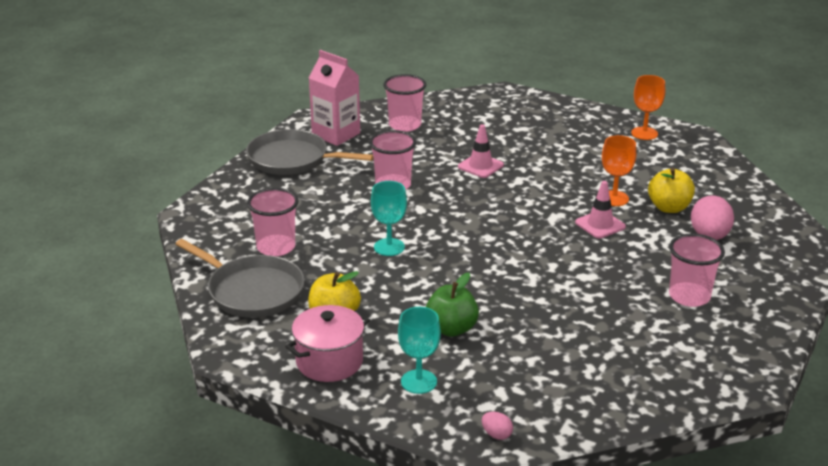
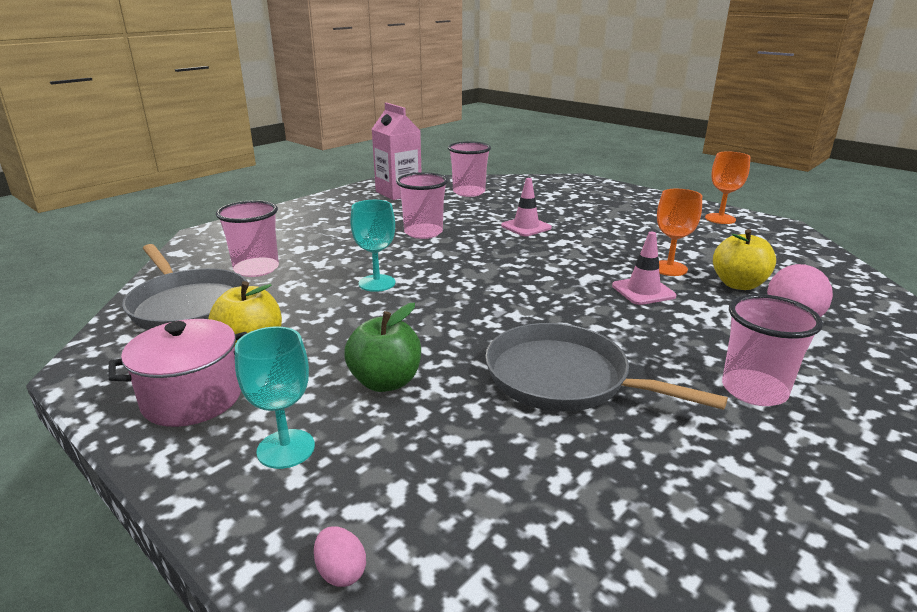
camera: 15 degrees right, 5 degrees down
grey pan [246,129,373,175] -> grey pan moved to [485,323,728,411]

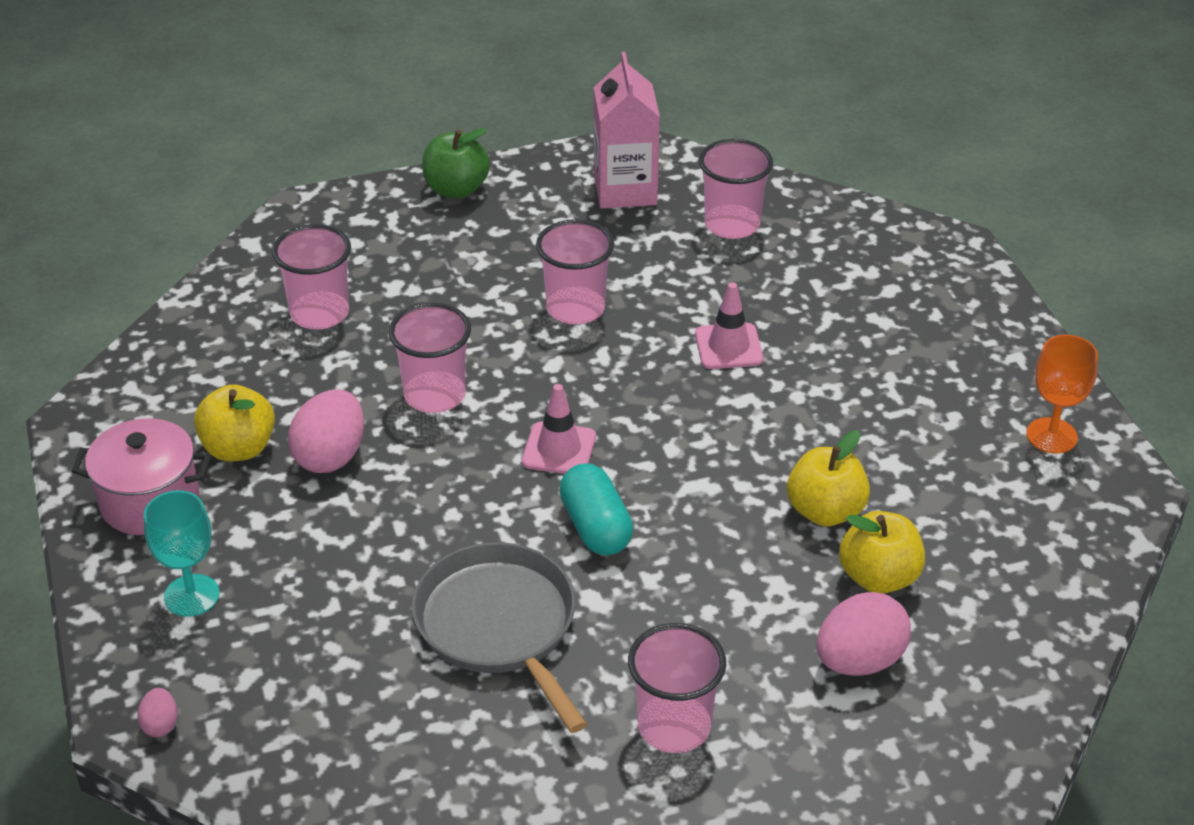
camera: 30 degrees right, 15 degrees up
grey pan [122,244,248,330] -> none
green apple [344,303,421,392] -> green apple moved to [422,128,490,198]
turquoise goblet [350,200,395,292] -> pink cup [389,303,471,413]
pink traffic cone [612,232,676,305] -> pink traffic cone moved to [522,384,596,474]
orange goblet [657,189,702,276] -> yellow apple [787,430,870,527]
none -> pink egg [288,389,364,473]
none -> turquoise capsule [559,463,633,555]

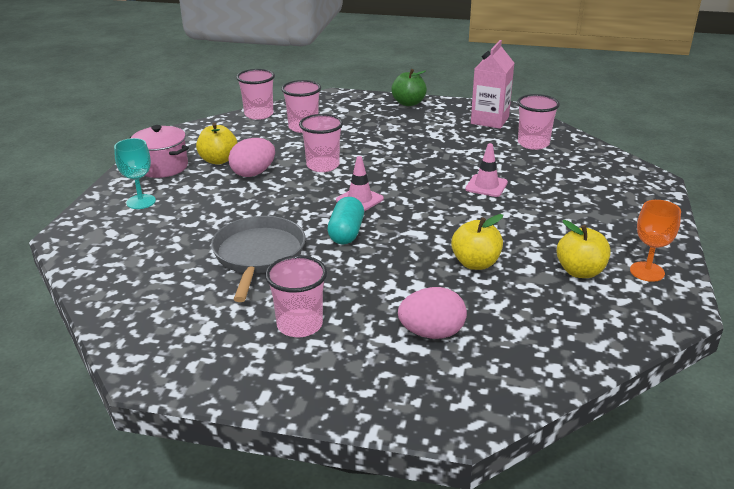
camera: 30 degrees right, 10 degrees down
pink egg [137,688,178,737] -> none
pink cup [536,219,614,325] -> pink cup moved to [236,69,275,120]
yellow apple [839,511,925,594] -> yellow apple moved to [557,220,611,278]

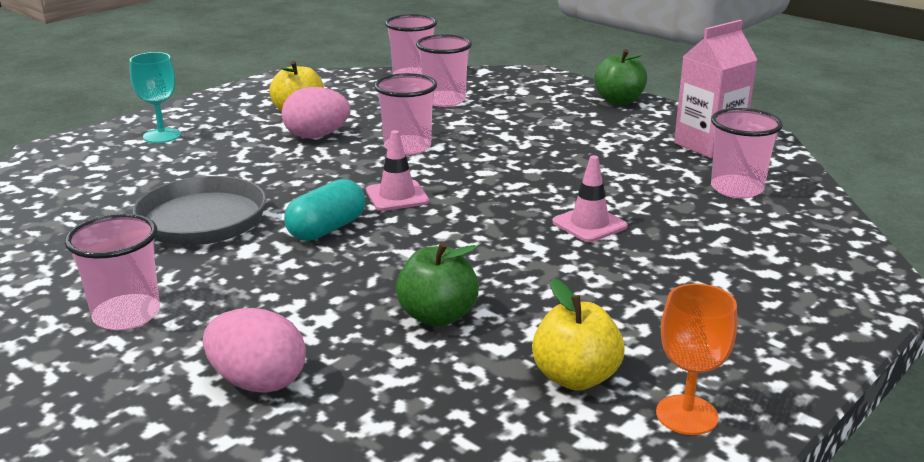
camera: 30 degrees right, 5 degrees down
pink pot [130,125,189,178] -> none
yellow apple [451,214,503,270] -> green apple [396,242,479,326]

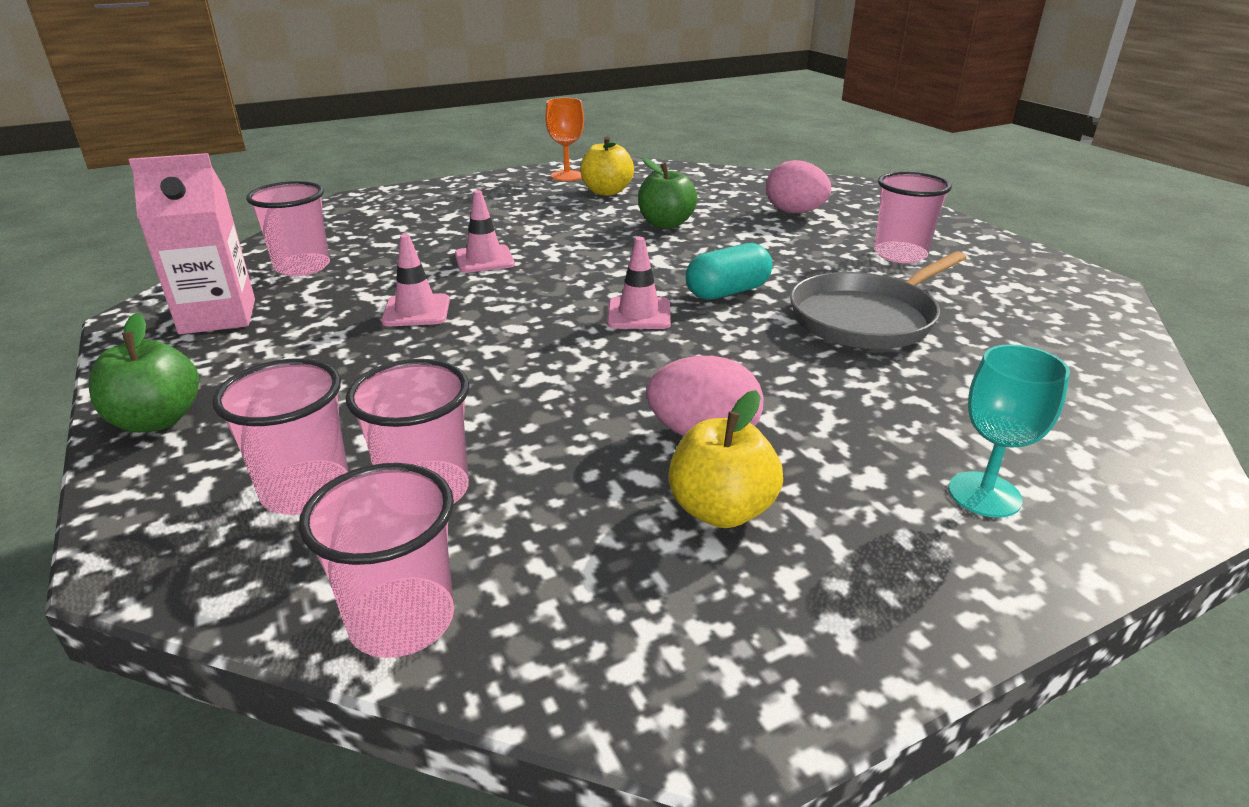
camera: 160 degrees left, 5 degrees up
pink cup [374,73,437,155] -> pink cup moved to [212,359,349,515]
none -> pink traffic cone [381,234,450,327]

